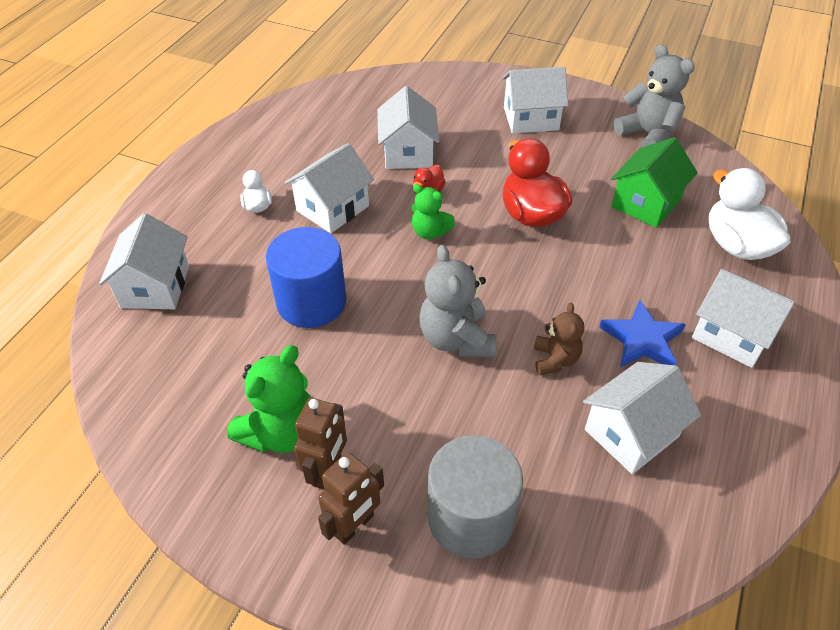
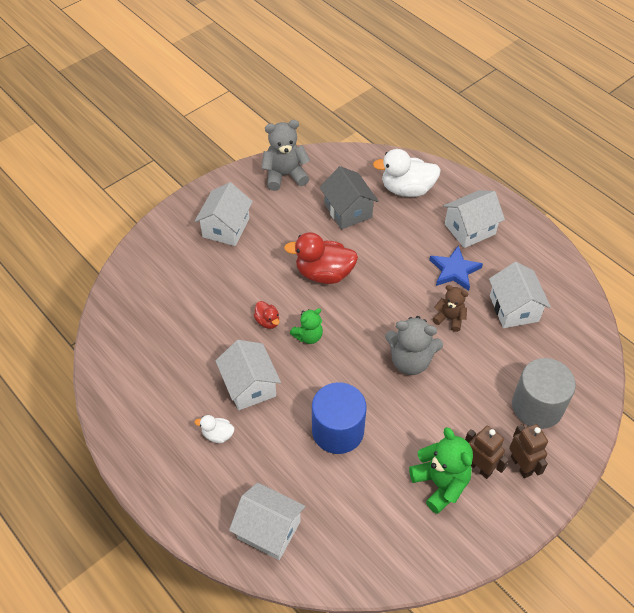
camera: 65 degrees left, 5 degrees up
white house [377,86,439,169] -> none
green house [611,137,698,228] -> grey house [320,166,378,229]

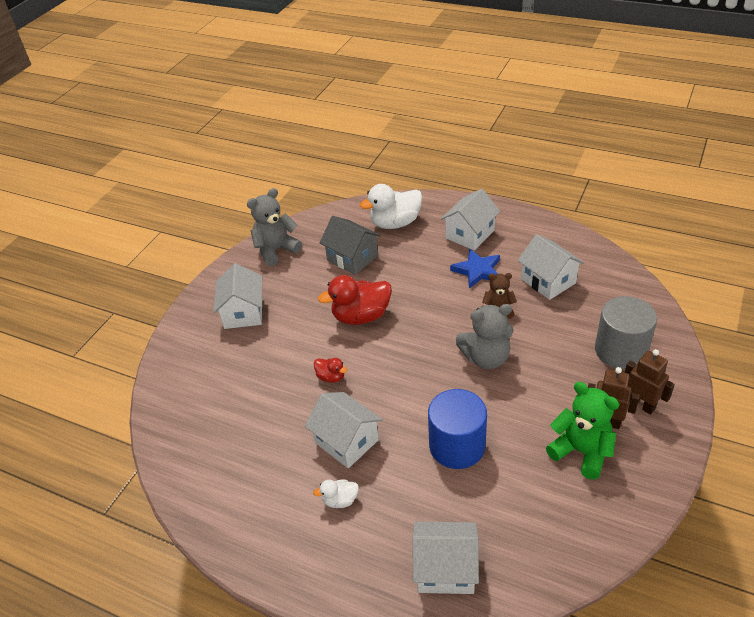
camera: 20 degrees left, 10 degrees down
green teddy bear [290,308,323,344] -> none

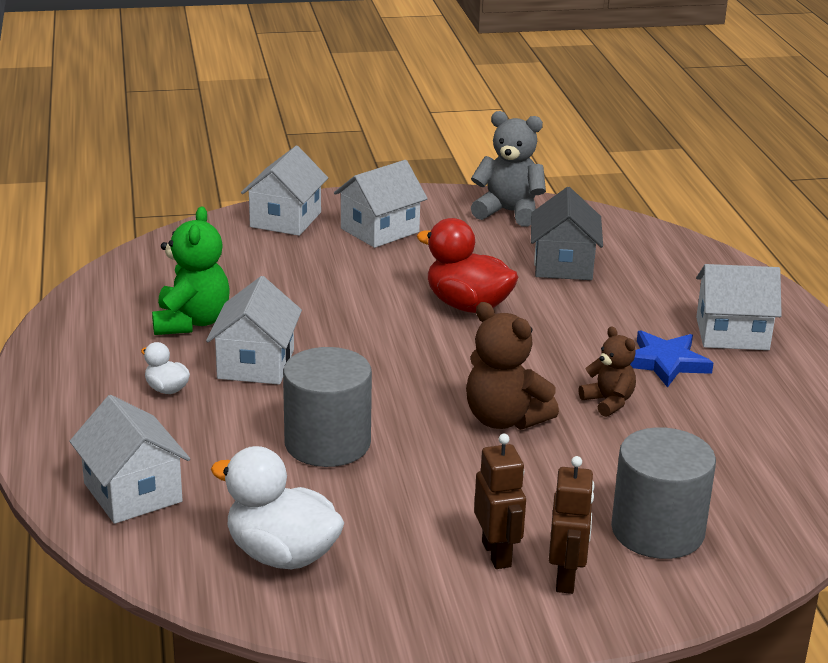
camera: 50 degrees right, 15 degrees down
red duck [314,358,347,383] -> none
white duck [360,184,422,229] -> white duck moved to [211,446,344,569]
blue cylinder [428,389,487,469] -> grey cylinder [283,347,372,467]
grey teddy bear [456,304,513,369] -> brown teddy bear [466,302,559,430]
white house [517,234,584,300] -> white house moved to [241,146,328,236]
green teddy bear [546,382,619,480] -> green teddy bear moved to [152,207,229,335]

